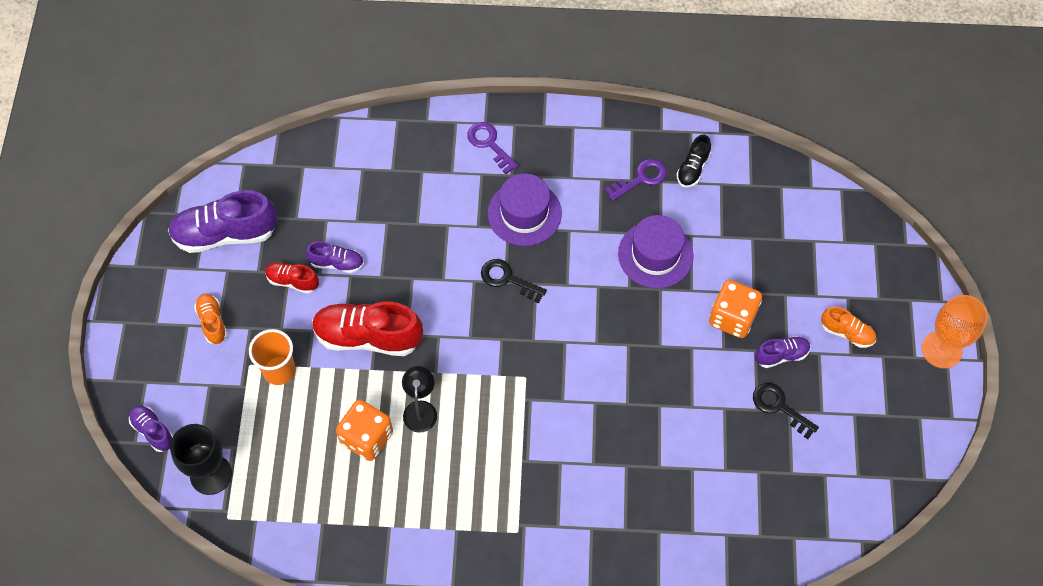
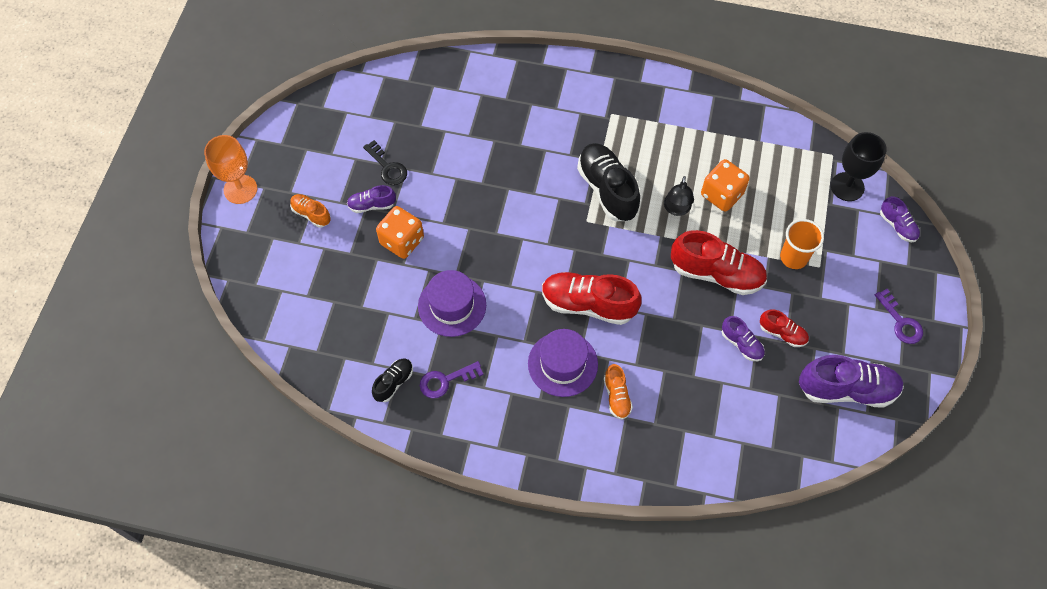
camera: 170 degrees left, 0 degrees up
orange shoe [194,294,228,344] -> orange shoe moved to [604,364,633,420]
purple shoe [306,241,364,273] -> purple shoe turned 150 degrees counterclockwise [722,316,765,361]
purple key [467,122,518,174] -> purple key moved to [875,289,923,344]
black key [481,259,547,303] -> red shoe [542,272,642,325]
none -> black shoe [577,143,640,221]

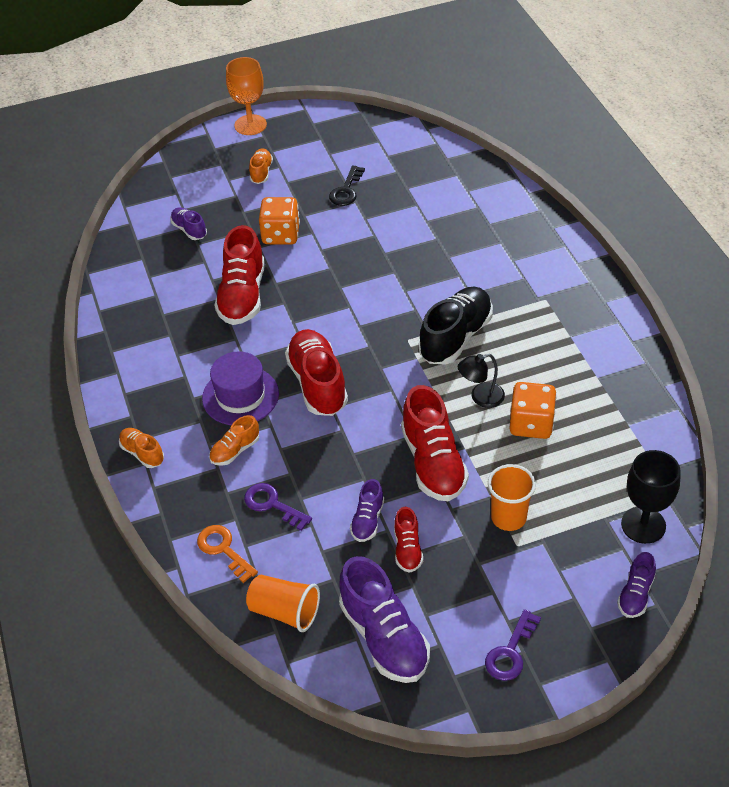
camera: 60 degrees right, 15 degrees down
purple shoe [347,185,396,213] -> purple shoe moved to [170,207,207,240]
black shoe [372,359,413,402] -> none
purple hat [418,270,486,337] -> red shoe [214,225,265,325]
purple key [420,361,483,398] -> purple key moved to [244,483,312,531]
none -> orange shoe [119,428,164,468]
none -> orange key [197,525,258,583]
none -> orange cup [246,575,320,632]

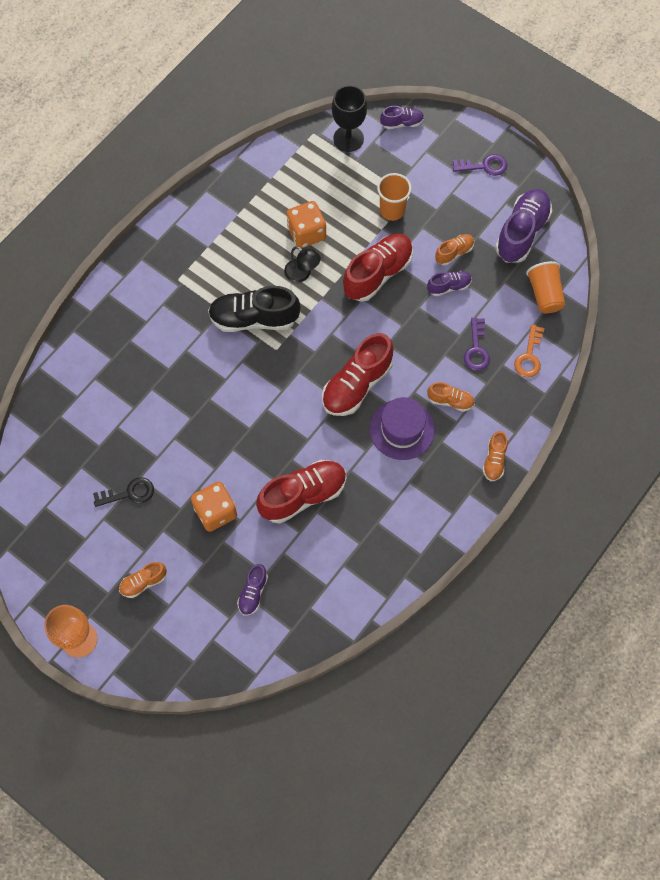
camera: 125 degrees left, 20 degrees up
red shoe [394,507,423,573] -> orange shoe [435,234,474,265]

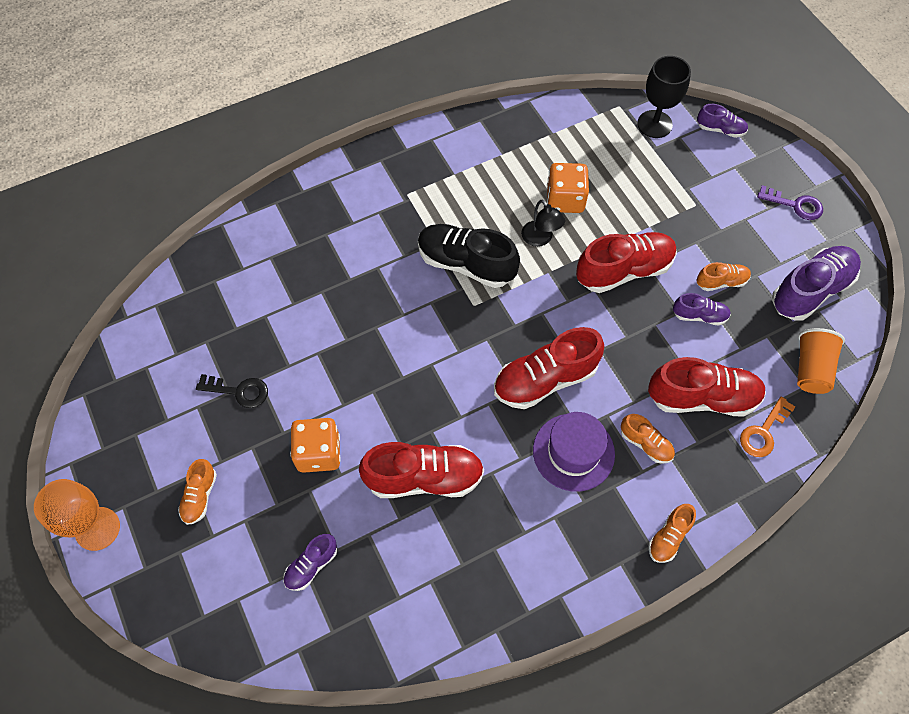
camera: 25 degrees right, 5 degrees down
orange shoe [119,562,167,598] -> orange shoe turned 75 degrees counterclockwise [178,459,217,525]
orange cup [377,173,412,221] -> none
purple key [464,318,490,371] -> red shoe [648,357,766,416]

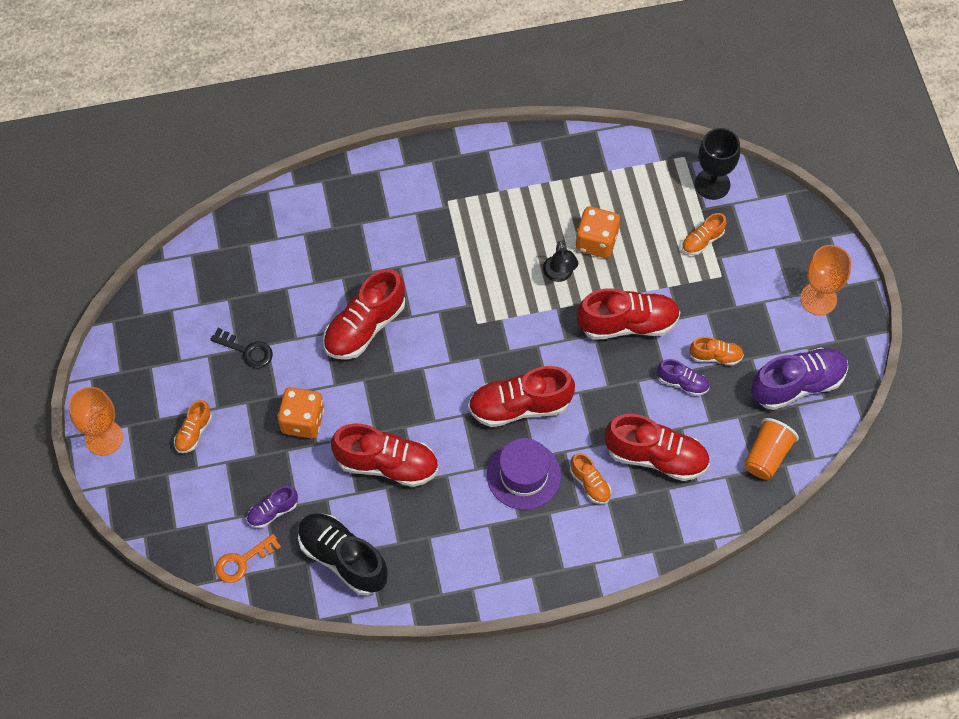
camera: 15 degrees right, 0 degrees up
black shoe [418,224,520,288] -> black shoe moved to [298,513,388,595]
orange shoe [648,504,696,563] -> orange shoe moved to [682,213,726,255]
purple shoe [697,104,748,138] -> none
orange key [740,396,795,457] -> orange key moved to [215,534,281,583]
purple key [757,185,823,220] -> orange goblet [800,245,851,315]
none -> red shoe [323,269,405,360]

